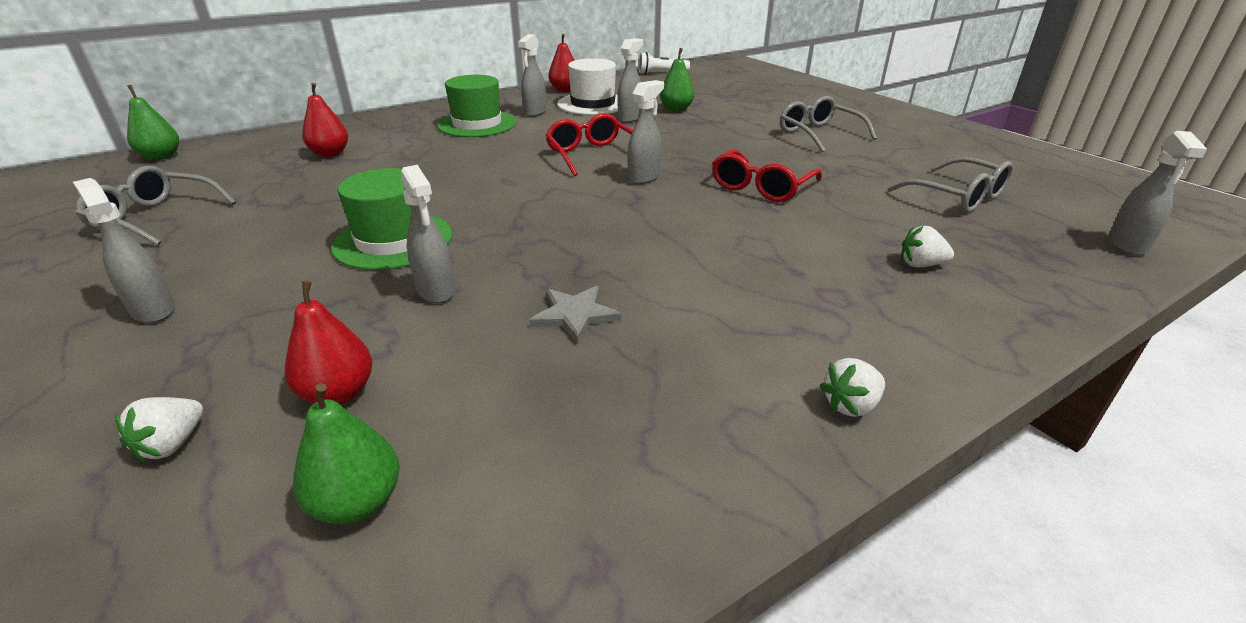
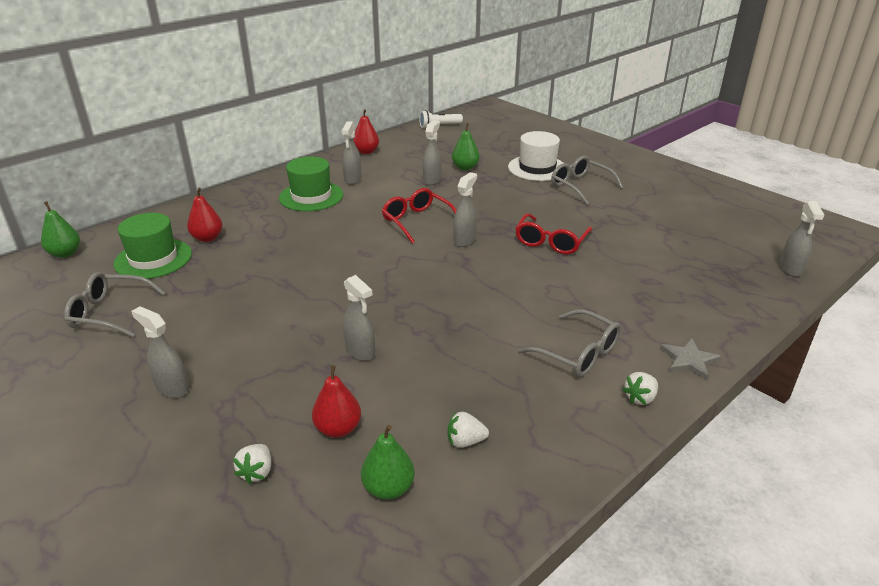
camera: 10 degrees left, 0 degrees up
green hat [331,168,452,270] -> green hat moved to [114,213,192,279]
grey star [529,286,621,344] -> grey star moved to [660,338,721,380]
white hat [557,58,618,115] -> white hat moved to [508,131,563,181]
grey glasses [887,157,1013,213] -> grey glasses moved to [518,309,621,377]
white strawberry [901,226,954,267] -> white strawberry moved to [448,411,489,448]

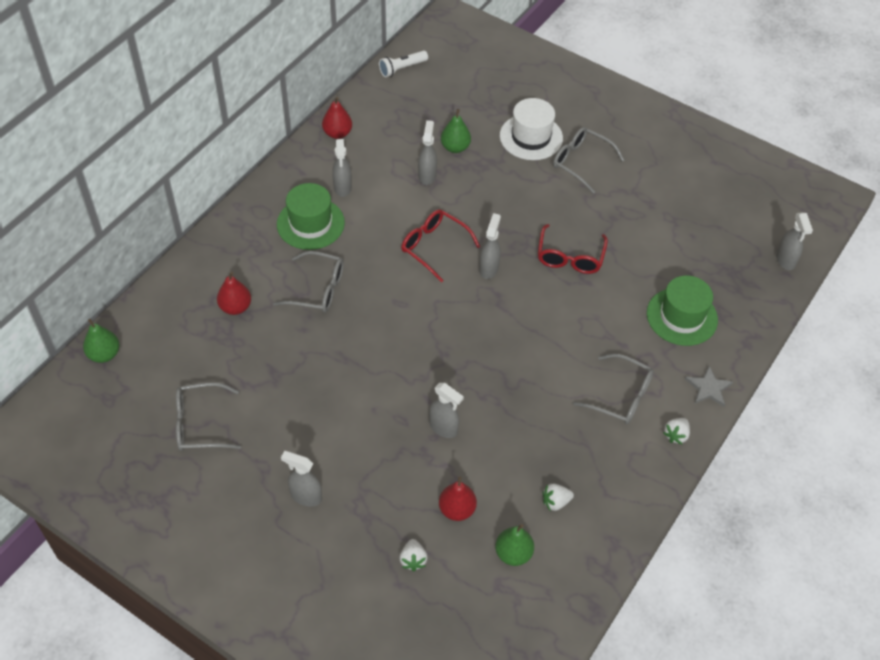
camera: 15 degrees left, 20 degrees up
green hat [114,213,192,279] -> green hat moved to [647,275,718,346]
none -> grey glasses [273,251,344,313]

